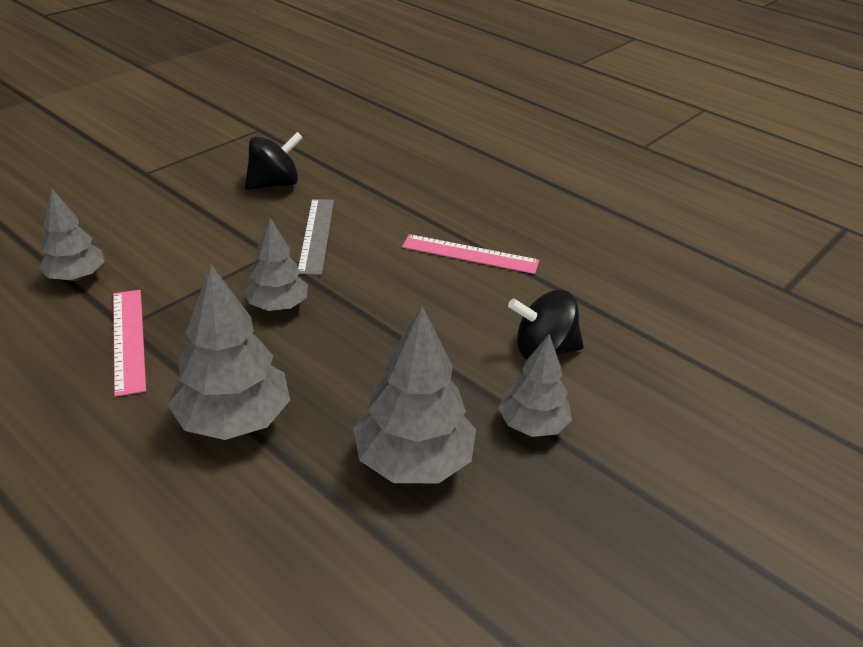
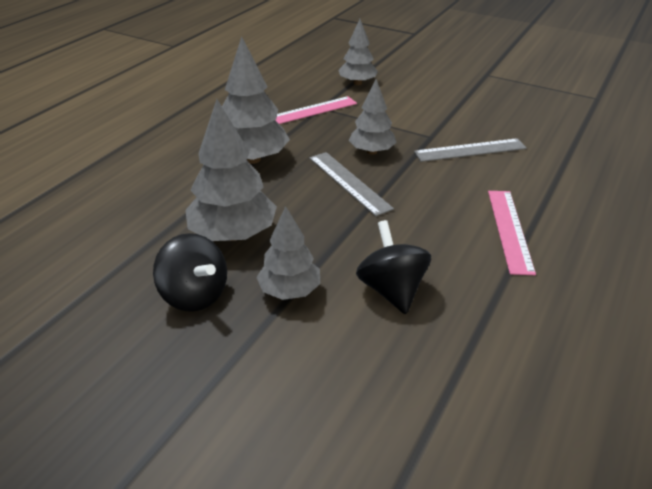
camera: 80 degrees right, 0 degrees up
black spinning top [245,132,303,190] -> black spinning top moved to [153,233,227,312]
none -> grey ruler [309,152,394,216]

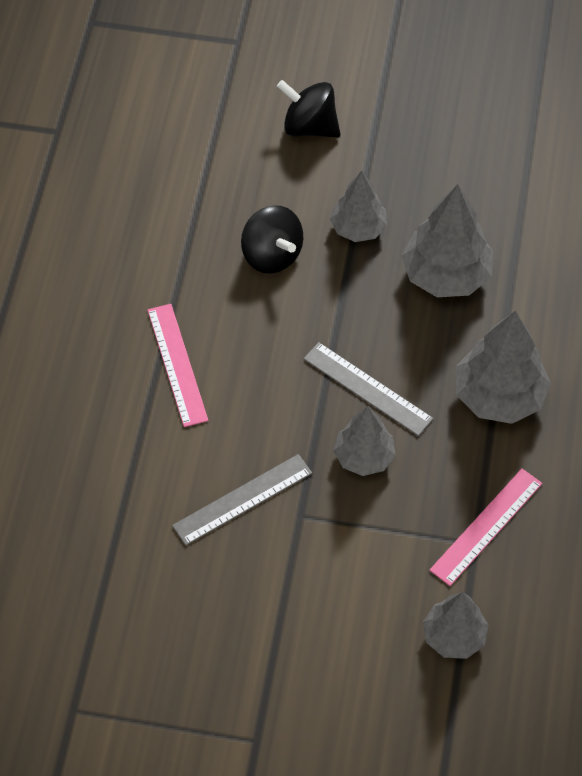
camera: 160 degrees right, 20 degrees up
black spinning top [153,233,227,312] -> black spinning top moved to [277,80,340,138]

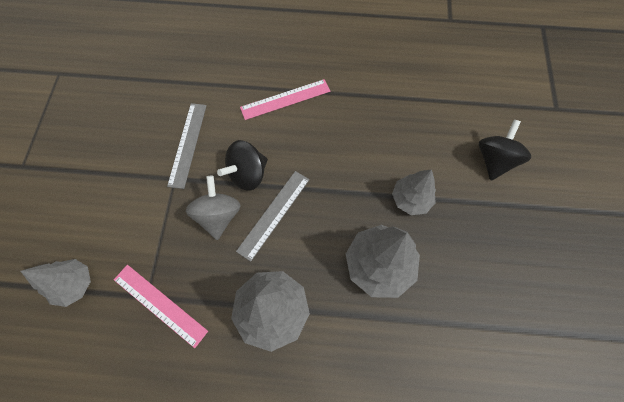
camera: 85 degrees right, 10 degrees up
grey ruler [172,454,312,545] -> grey ruler turned 45 degrees clockwise [167,103,207,189]
black spinning top [241,205,303,274] -> black spinning top moved to [217,140,268,191]
grey tree [333,406,396,476] -> grey spinning top [186,176,241,240]

